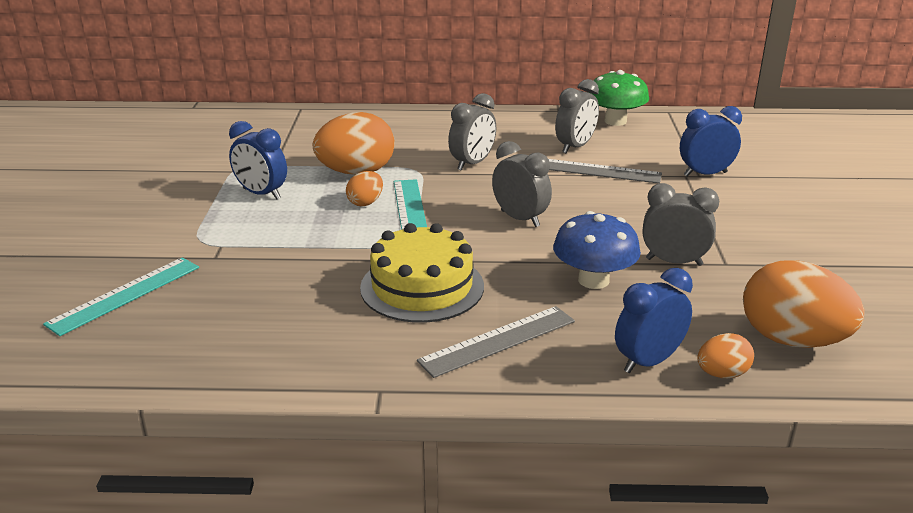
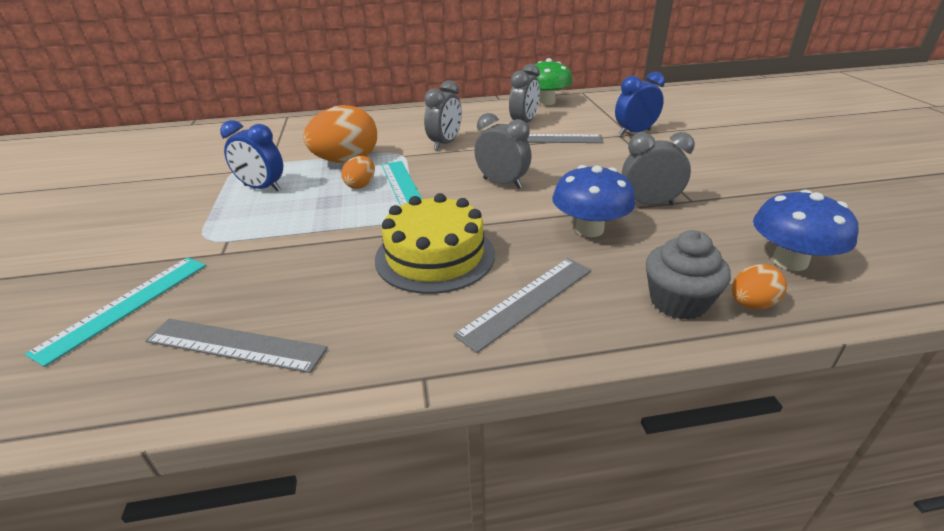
camera: 10 degrees left, 5 degrees up
blue clock [615,268,693,373] -> grey cupcake [646,230,731,320]
orange egg [743,260,865,348] -> blue mushroom [753,190,858,271]
none -> grey ruler [145,319,328,373]

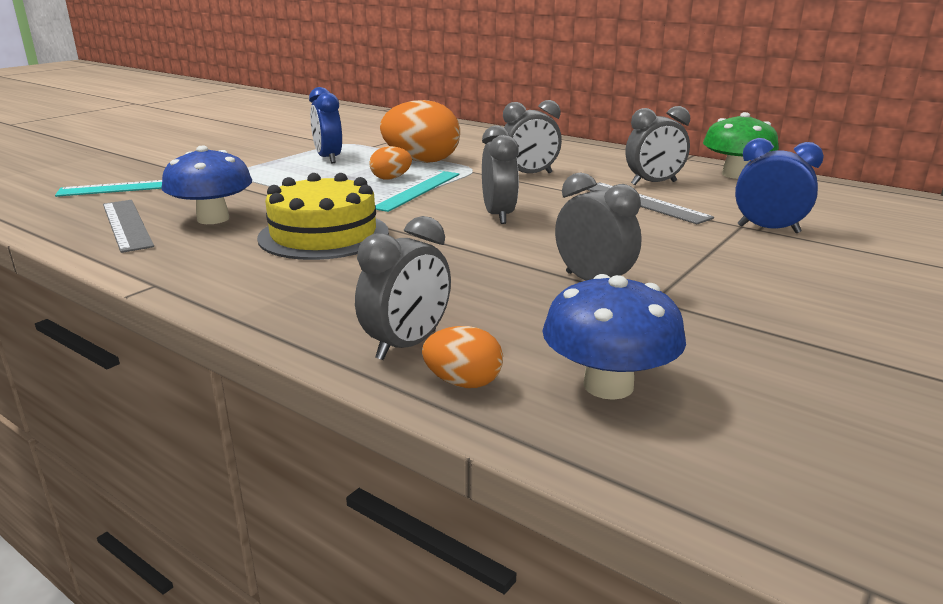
camera: 45 degrees right, 10 degrees down
grey ruler [453,258,591,353] -> none
blue mushroom [552,165,635,237] -> blue mushroom moved to [162,146,252,224]
grey cupcake [646,230,731,320] -> grey clock [355,216,451,360]

